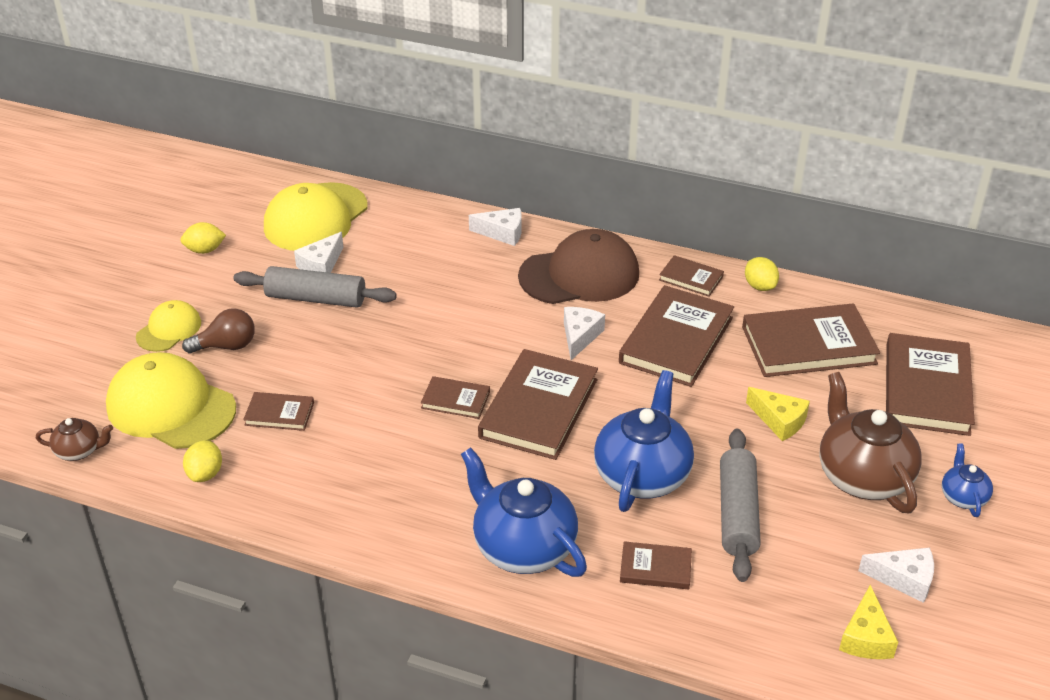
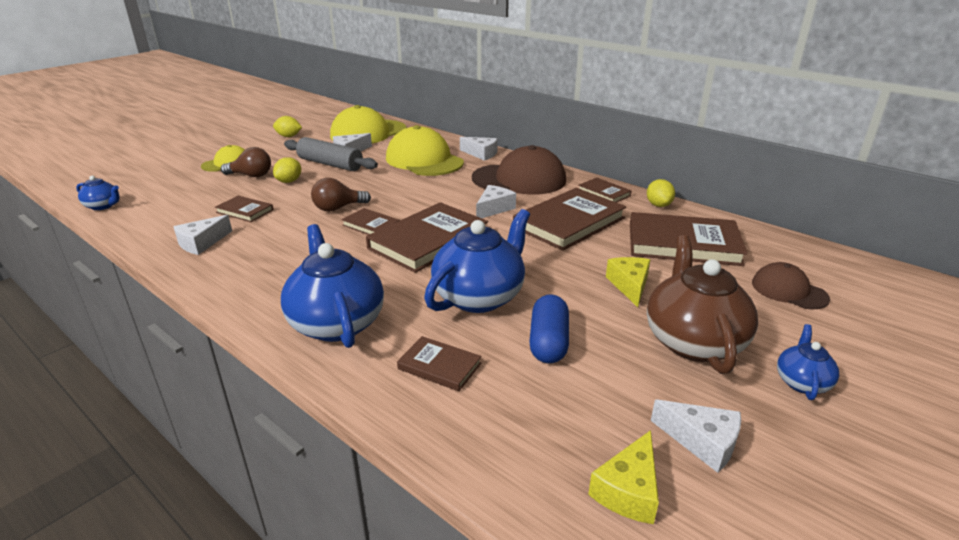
camera: 20 degrees right, 10 degrees down
brown teapot [36,418,113,461] -> blue teapot [76,176,120,210]
yellow cap [106,352,236,449] -> yellow cap moved to [386,125,464,176]
yellow lemon [183,441,222,482] -> yellow lemon moved to [273,157,301,183]
grey rolling pin [720,429,761,582] -> blue capsule [529,294,569,363]
yellow cheese [746,387,810,441] -> yellow cheese turned 150 degrees counterclockwise [606,257,650,307]
brown book [886,333,975,436] -> brown cap [752,262,830,310]
none -> white cheese [173,215,232,255]
none -> brown light bulb [311,178,371,212]

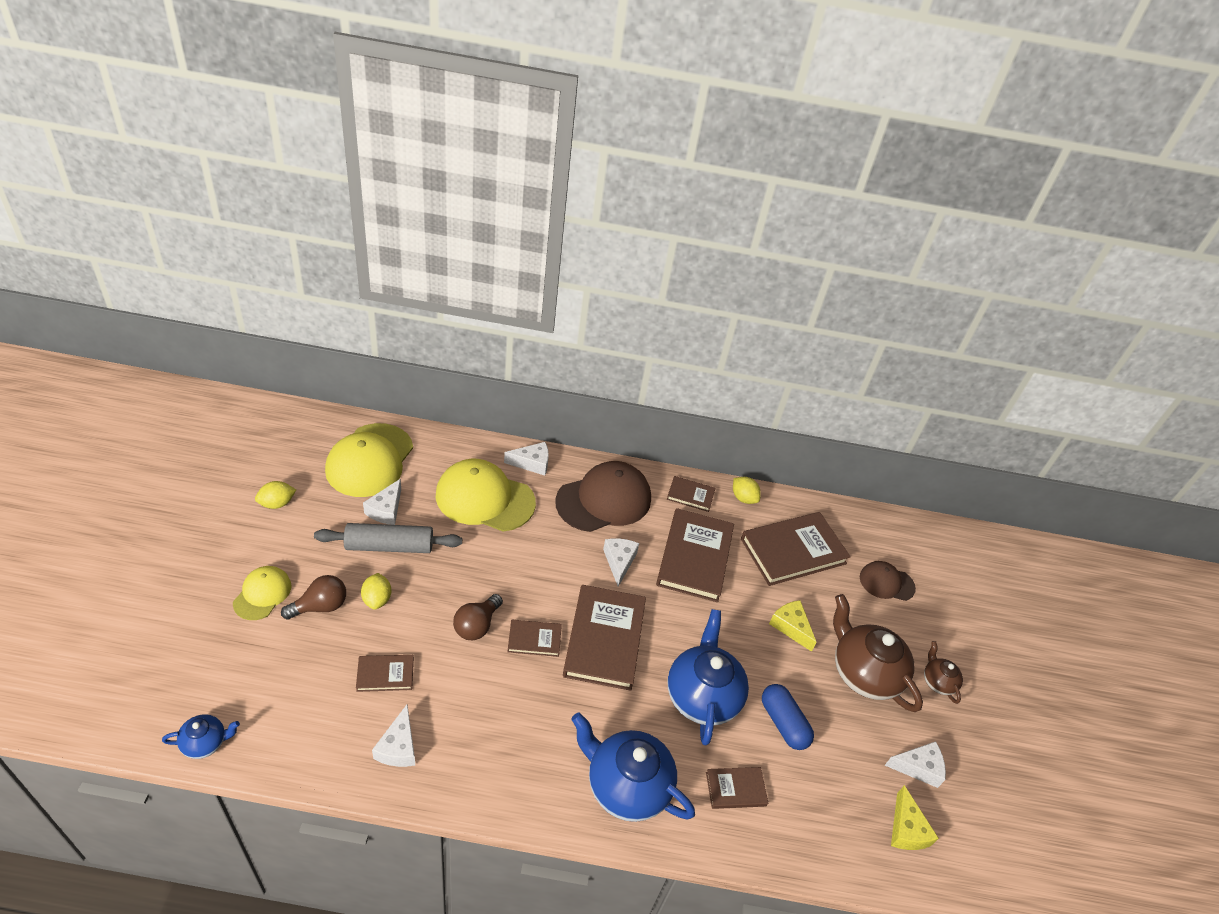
camera: 40 degrees left, 15 degrees up
blue teapot [777,324,839,400] -> brown teapot [924,641,963,704]

